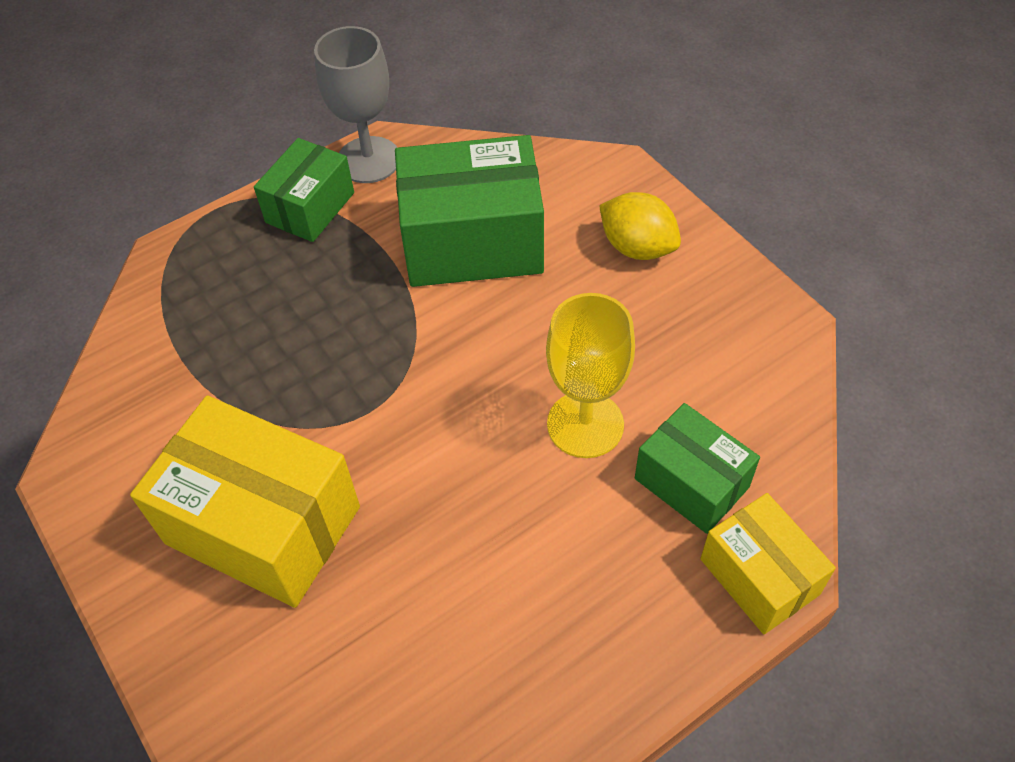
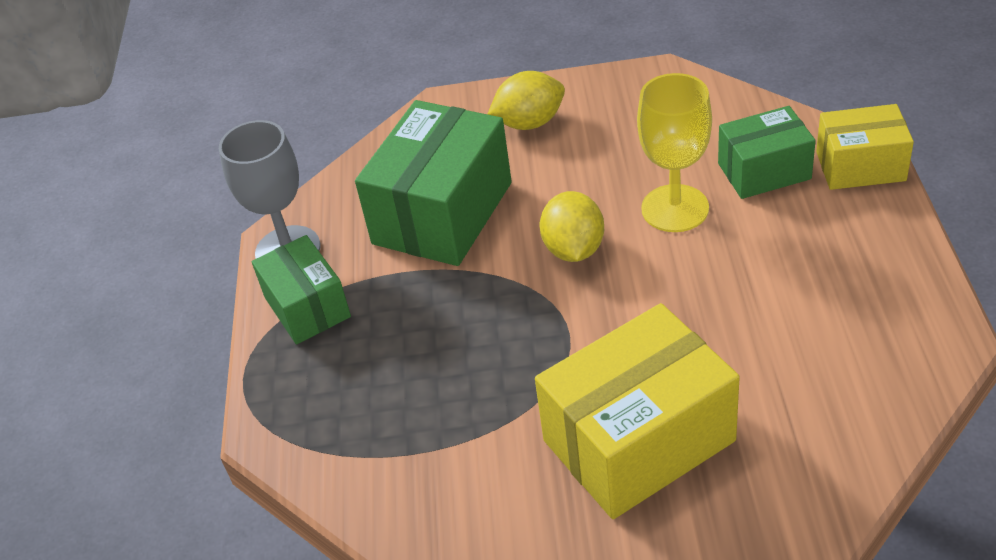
camera: 55 degrees left, 10 degrees down
none -> yellow lemon [540,191,604,262]

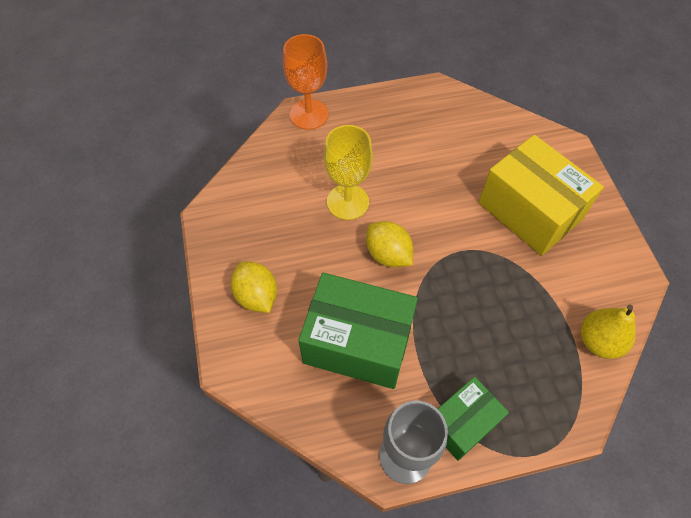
camera: 105 degrees left, 15 degrees up
yellow lemon [540,191,604,262] -> yellow lemon turned 60 degrees clockwise [366,221,413,267]
green box [718,106,816,199] -> none
yellow box [816,104,914,190] -> orange goblet [283,34,328,130]
none -> yellow pear [581,304,636,359]

